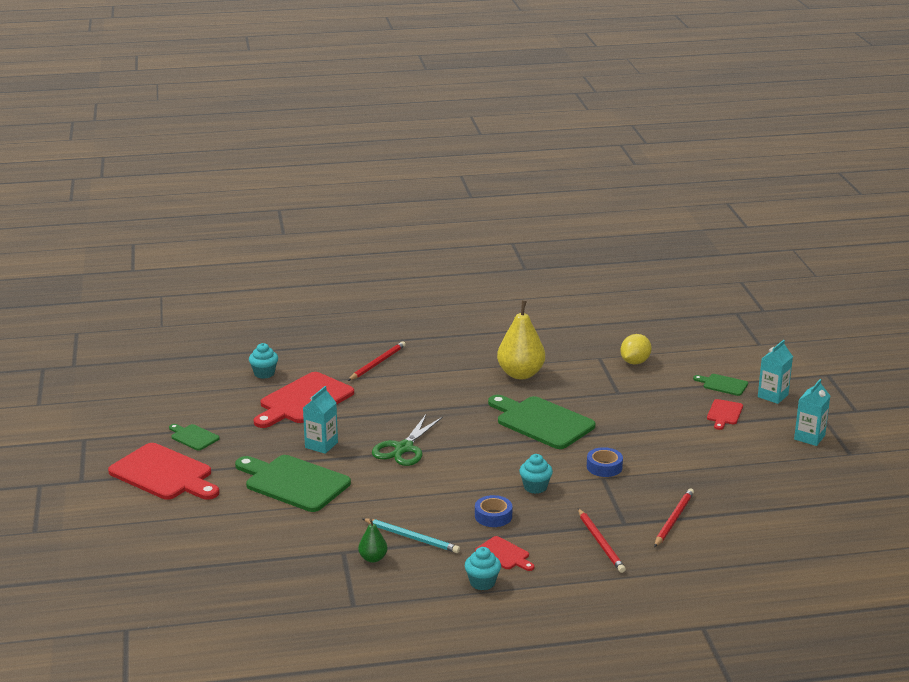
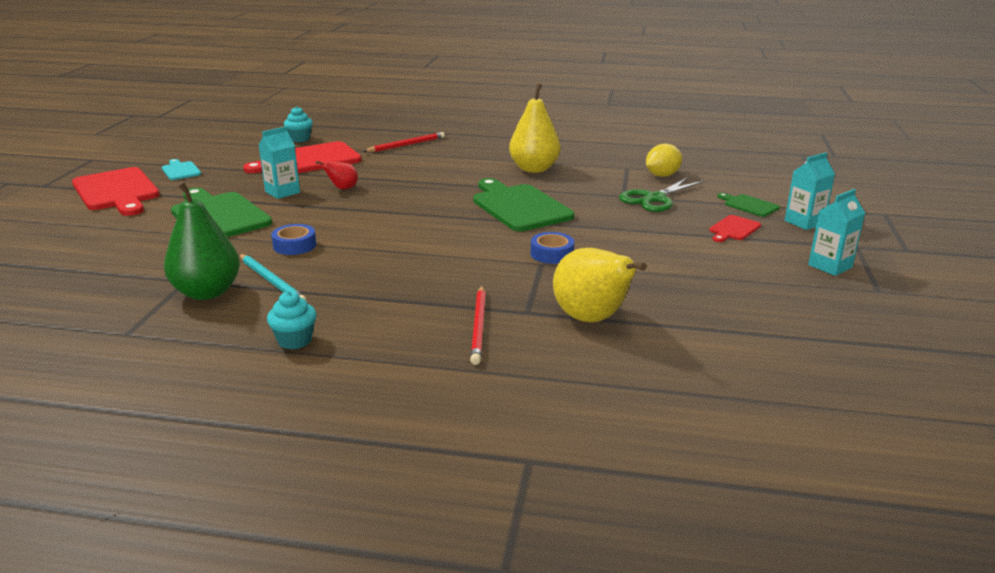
camera: 20 degrees right, 0 degrees up
green cutting board [169,424,220,451] -> turquoise cutting board [162,159,201,180]
green pear [358,519,387,563] -> green pear [164,181,240,300], size x2.00
green scissors [372,415,443,466] -> green scissors moved to [619,177,705,212]
blue tape [475,495,513,527] -> blue tape moved to [271,224,316,255]
red cutting board [475,536,534,571] -> none
turquoise cupcake [519,454,553,494] -> none
red pencil [654,488,694,547] -> yellow pear [553,248,647,322]
none -> red pear [316,161,358,189]

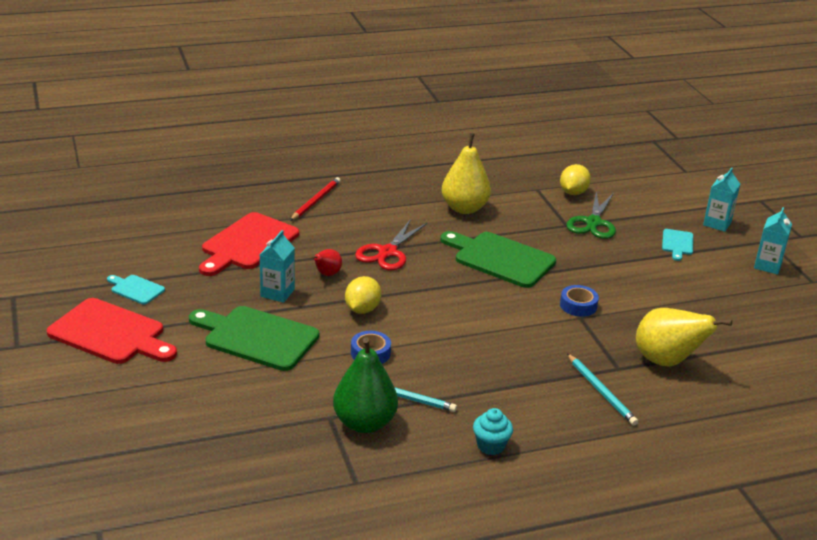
camera: 30 degrees left, 5 degrees up
turquoise cupcake [284,107,313,142] -> none
red pencil [470,286,486,365] -> turquoise pencil [567,353,638,426]
red cutting board [709,215,761,242] -> turquoise cutting board [662,229,693,261]
green cutting board [717,193,780,217] -> none
none -> yellow lemon [345,276,381,314]
none -> red scissors [355,219,427,270]

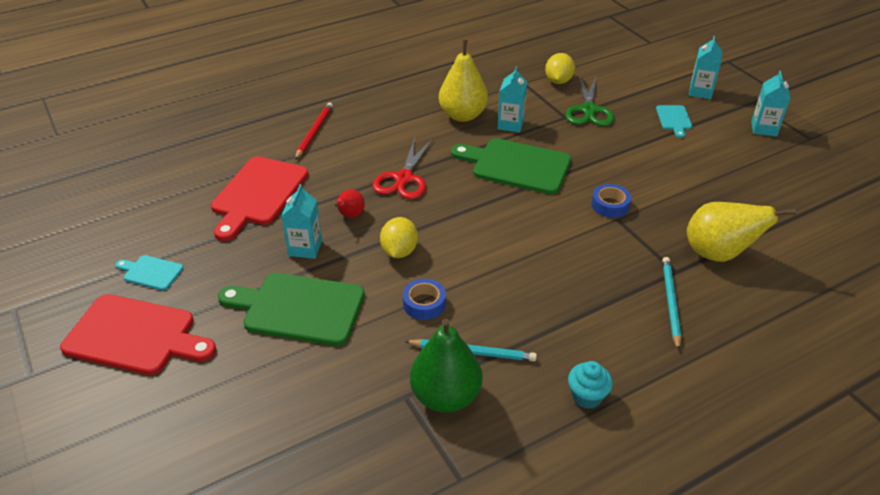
camera: 10 degrees left, 10 degrees up
turquoise pencil [567,353,638,426] -> turquoise pencil turned 135 degrees counterclockwise [662,257,681,351]
none -> turquoise carton [497,67,527,132]

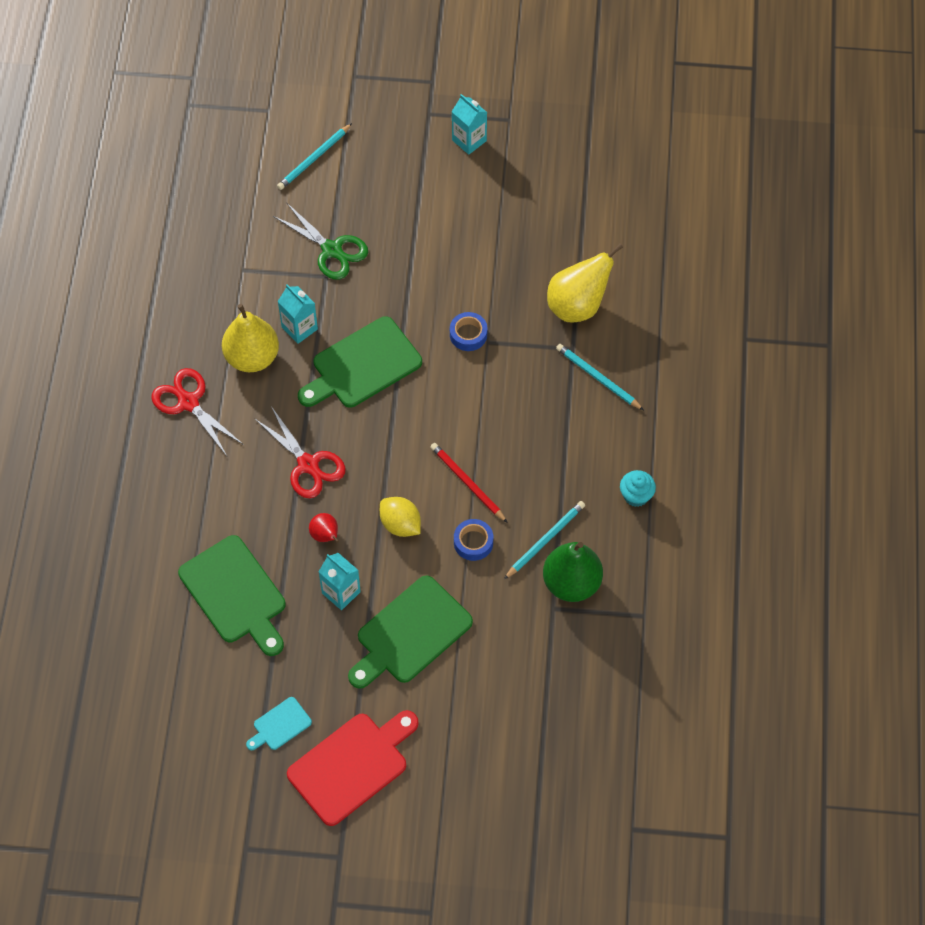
camera: 55 degrees left, 20 degrees up
red cutting board [211,156,308,241] -> green cutting board [178,535,286,656]
red pencil [295,102,333,160] -> red pencil moved to [430,443,508,523]
yellow lemon [545,53,575,84] -> none
turquoise cutting board [656,105,692,138] -> none
turquoise carton [689,36,722,99] -> none
none -> red scissors [151,368,244,456]
none -> turquoise pencil [277,123,352,190]

